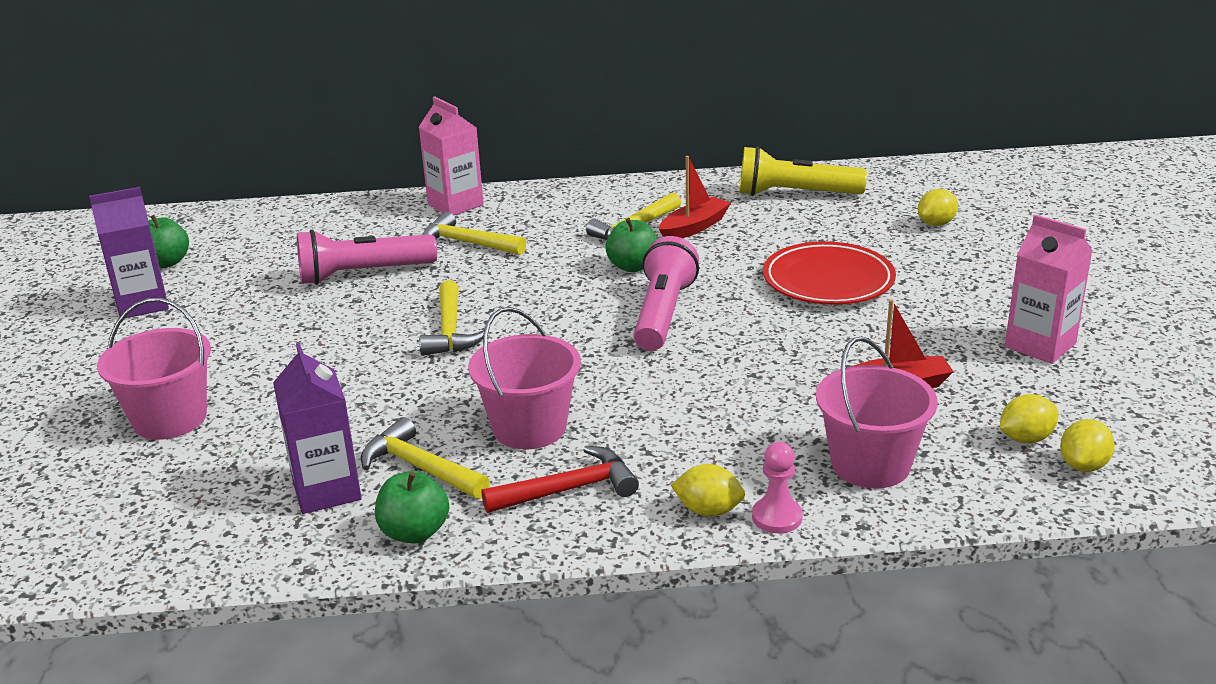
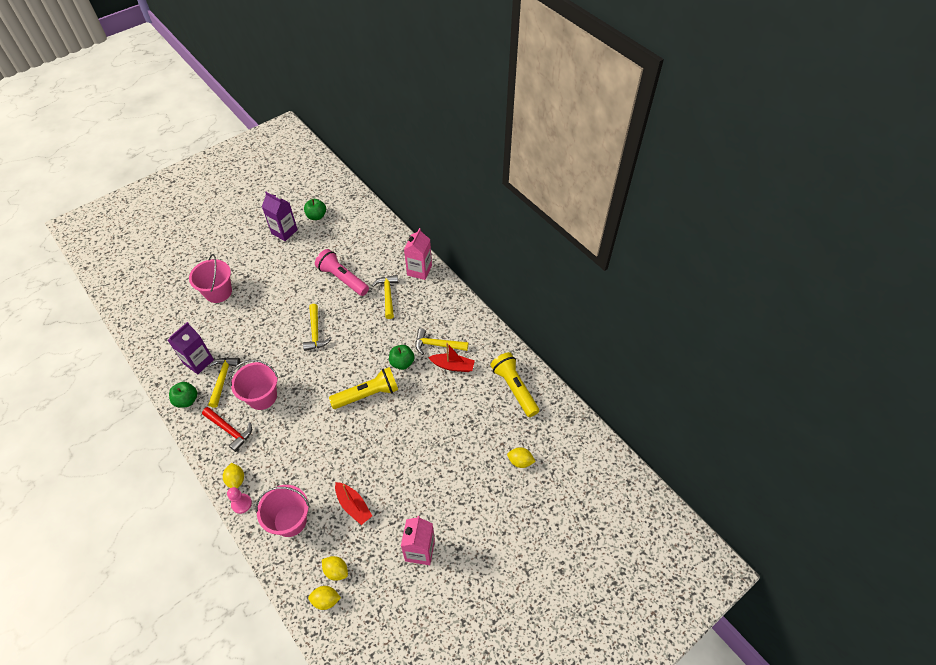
camera: 55 degrees right, 25 degrees up
yellow hammer [419,280,484,356] -> yellow hammer turned 60 degrees counterclockwise [303,304,332,351]
pink flashlight [633,236,699,351] -> yellow flashlight [329,367,398,409]
red plate [763,241,896,305] -> none

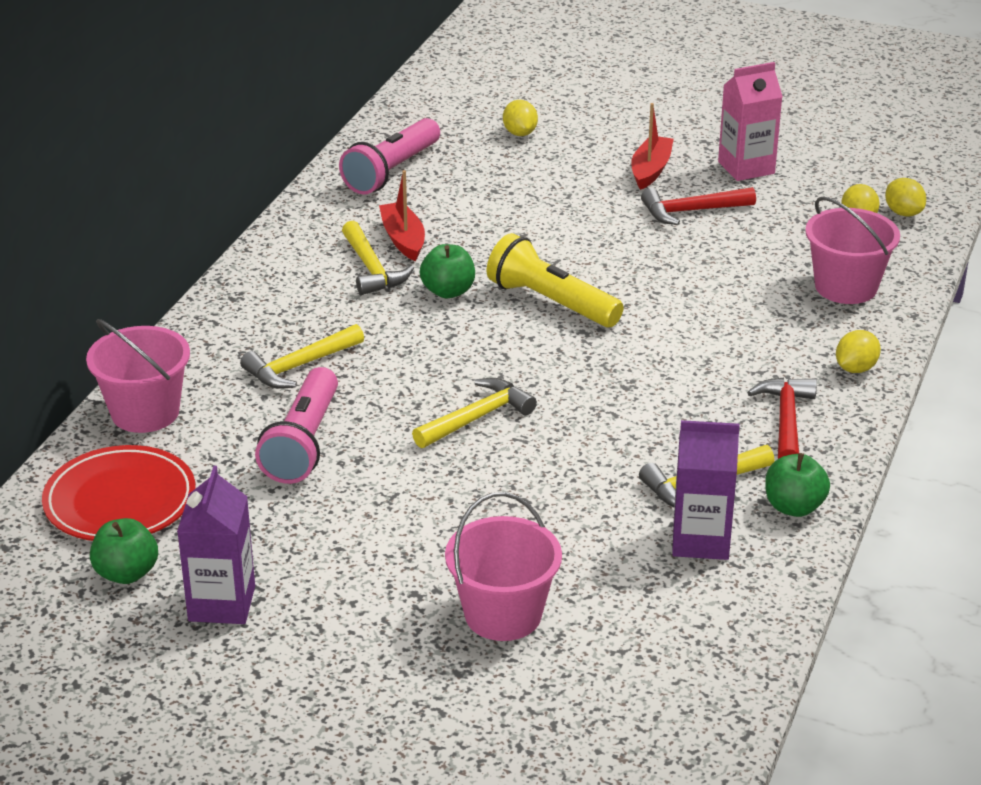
camera: 120 degrees left, 20 degrees down
pink pawn [227,487,252,514] -> none
pink bucket [230,360,278,410] -> pink bucket moved to [86,319,190,433]
red boat [335,482,372,525] -> red boat moved to [631,103,674,190]
pink carton [404,228,432,280] -> none
yellow flashlight [490,352,539,417] -> pink flashlight [339,118,440,195]
none -> red plate [42,445,196,541]
none -> red hammer [641,187,756,225]

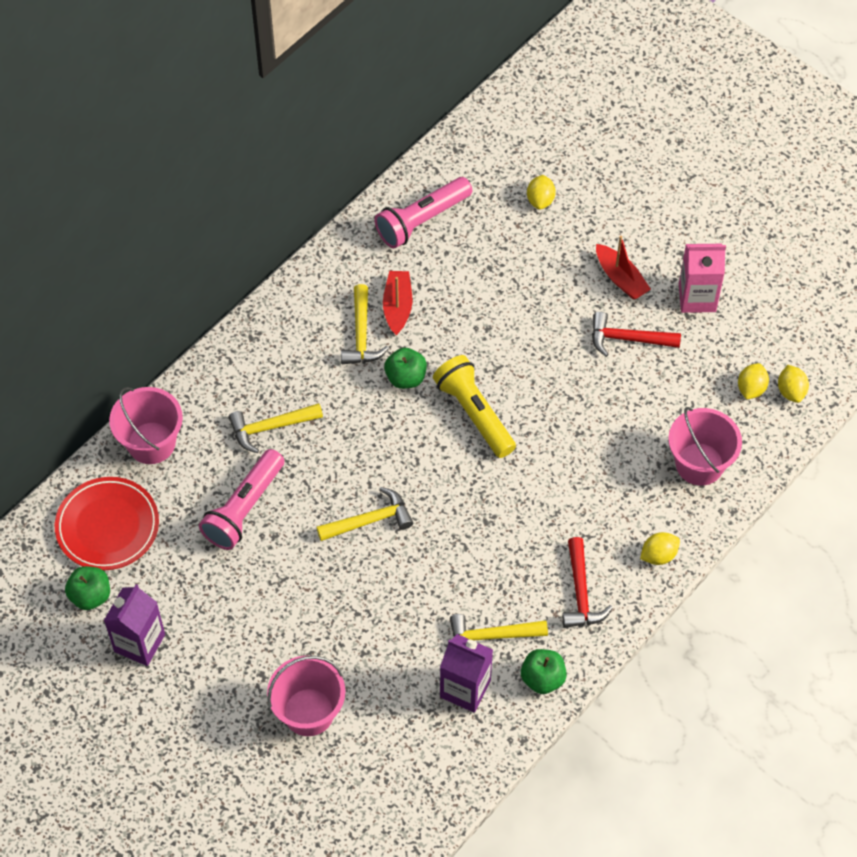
camera: 20 degrees right, 25 degrees up
red boat [631,103,674,190] -> red boat turned 105 degrees clockwise [596,236,651,299]
red hammer [747,377,817,459] -> red hammer turned 150 degrees clockwise [562,537,613,628]

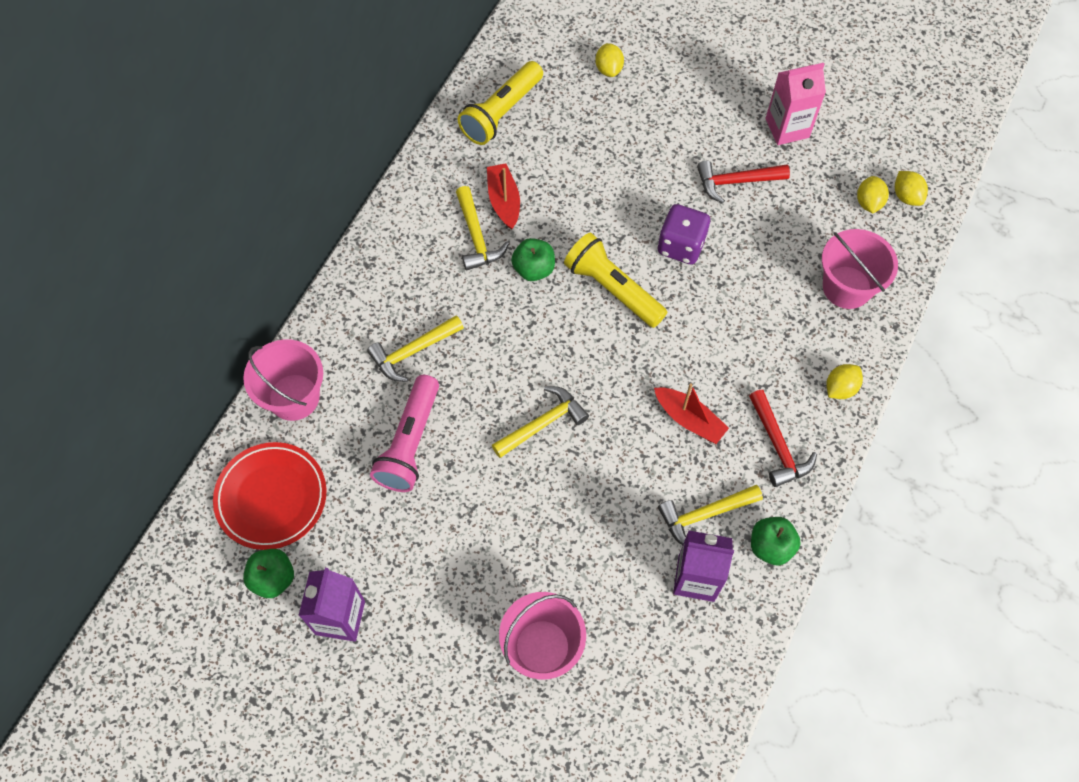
camera: 15 degrees left, 5 degrees up
pink flashlight [375,177,472,248] -> yellow flashlight [458,61,543,145]
red boat [596,236,651,299] -> red boat moved to [654,383,729,444]
none -> purple dice [658,204,710,264]

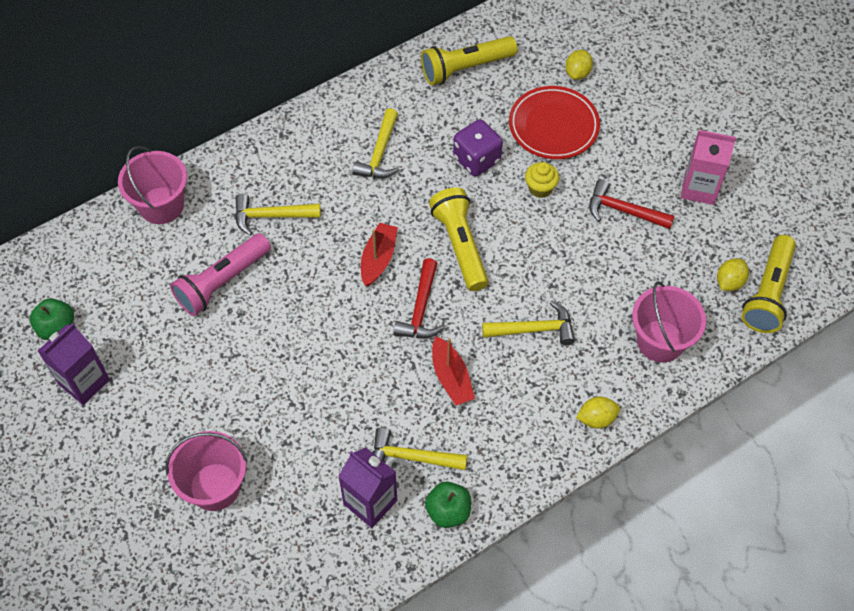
camera: 30 degrees right, 5 degrees down
red plate [213,442,326,550] -> red plate moved to [509,86,600,159]
red boat [487,163,520,230] -> red boat moved to [361,222,398,287]
yellow hammer [492,386,589,458] -> yellow hammer moved to [482,300,575,345]
green apple [511,238,555,281] -> none
purple dice [658,204,710,264] -> purple dice moved to [453,119,503,176]
red hammer [749,390,817,487] -> red hammer moved to [393,258,444,338]
yellow lemon [895,171,928,206] -> yellow flashlight [742,235,796,333]
none -> yellow cupcake [525,162,559,198]

